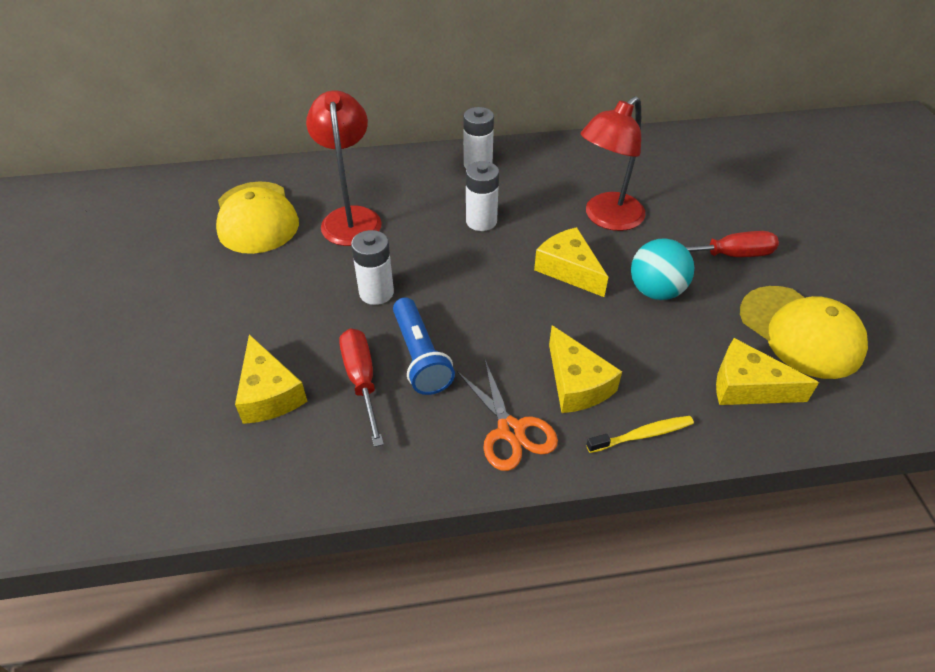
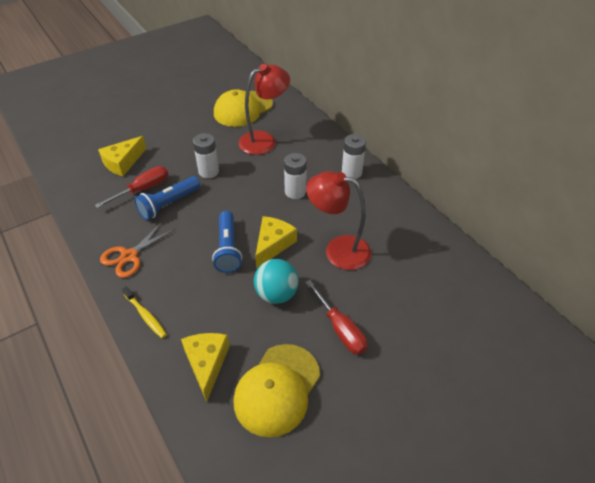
camera: 65 degrees right, 0 degrees up
yellow cheese [549,325,622,413] -> none
none -> blue flashlight [212,211,242,273]

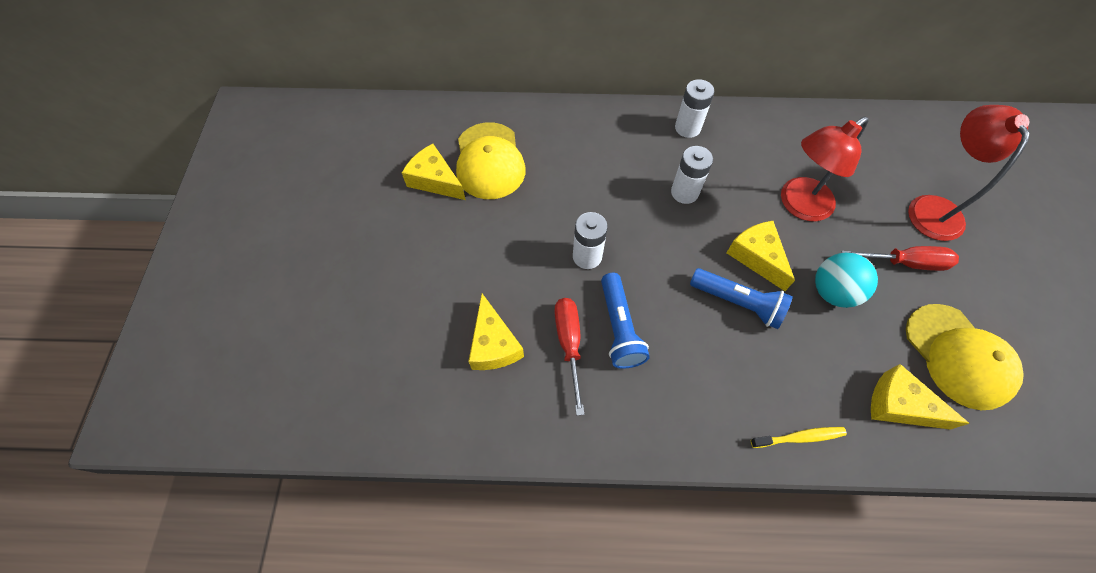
camera: 55 degrees left, 15 degrees up
orange scissors [100,221,175,278] -> none
red lamp [238,64,290,155] -> red lamp moved to [908,105,1030,241]
none -> yellow cheese [402,144,466,200]

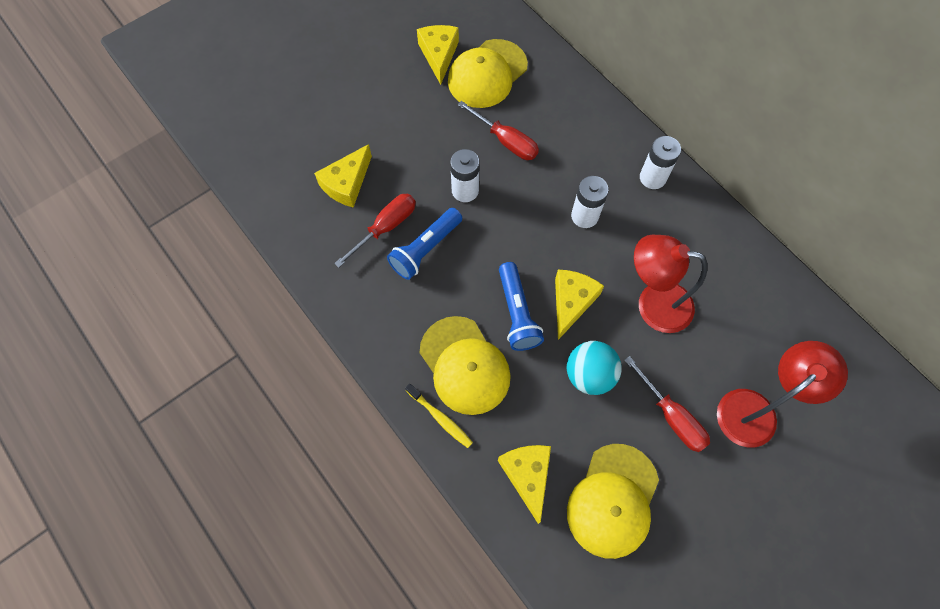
camera: 50 degrees right, 5 degrees up
none -> yellow cap [420,316,511,415]
none -> red screwdriver [458,101,539,160]

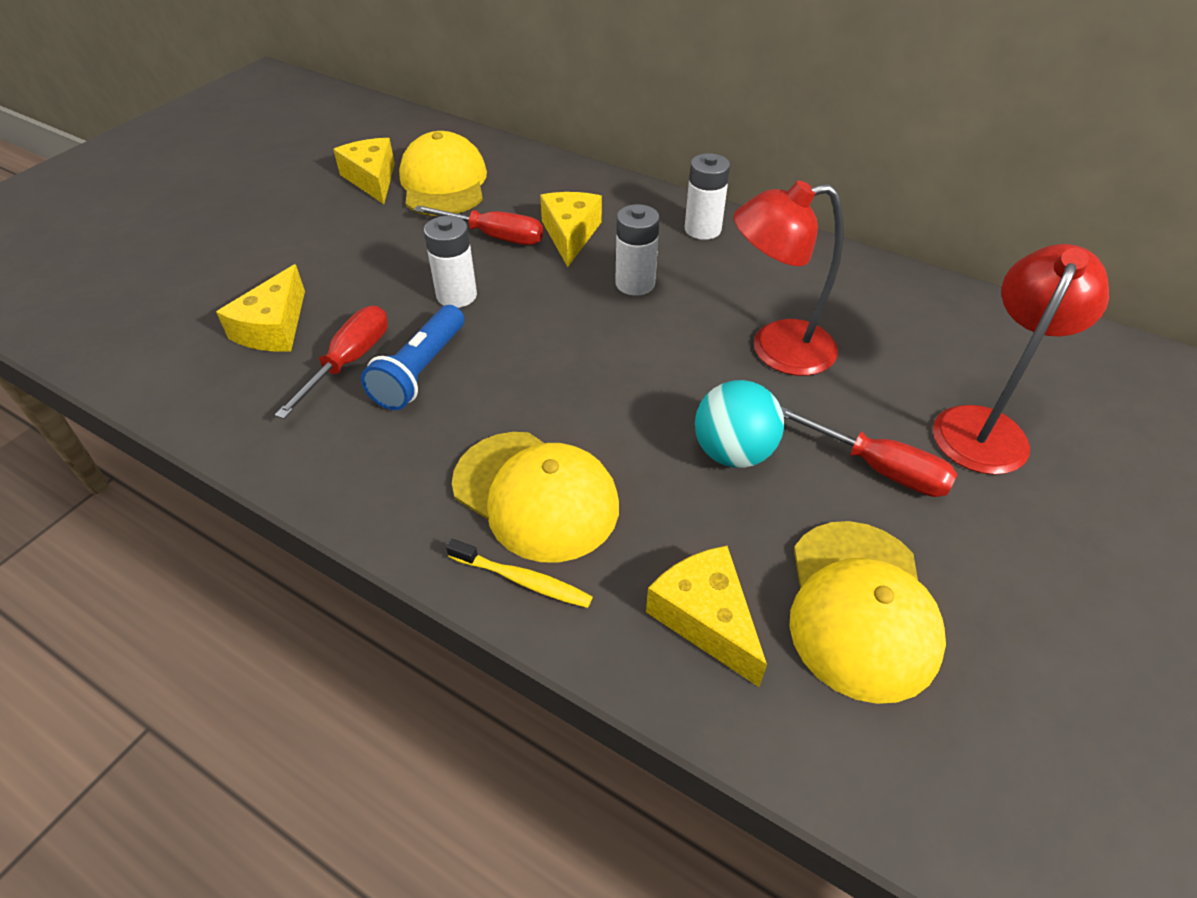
camera: 20 degrees left, 20 degrees down
yellow cap [448,39,528,108] -> yellow cap turned 150 degrees clockwise [399,131,487,216]
blue flashlight [499,262,544,351] -> none
yellow cheese [555,270,604,340] -> yellow cheese moved to [540,192,602,267]

